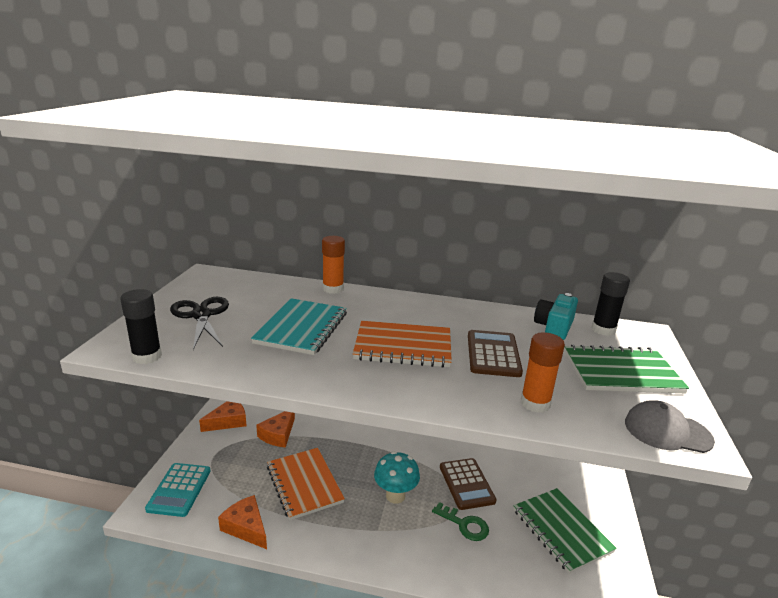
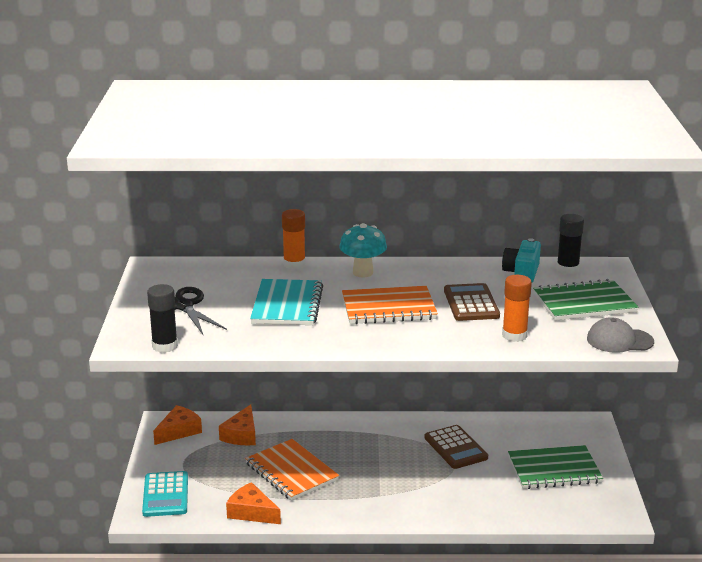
camera: 10 degrees left, 0 degrees up
turquoise mushroom [374,451,420,504] -> turquoise mushroom moved to [339,223,387,277]
green key [432,502,489,541] -> none
green notebook [514,488,617,574] -> green notebook turned 60 degrees counterclockwise [508,445,603,489]

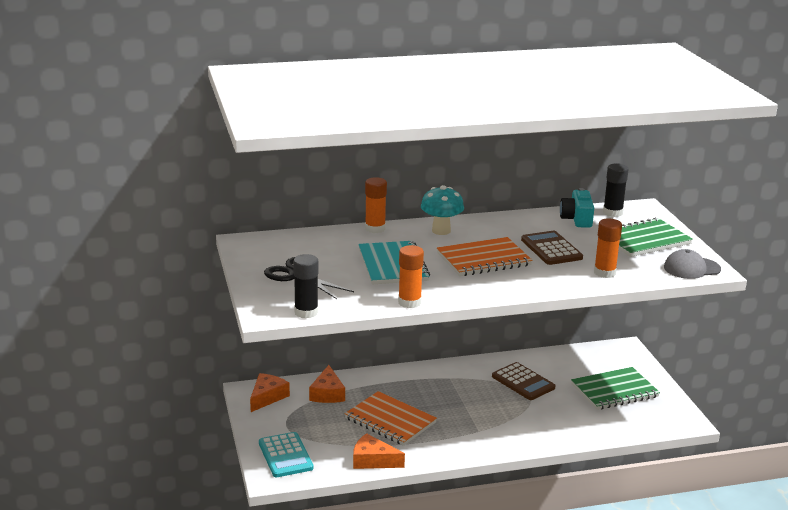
camera: 15 degrees left, 0 degrees up
none -> orange glue stick [398,245,424,308]

